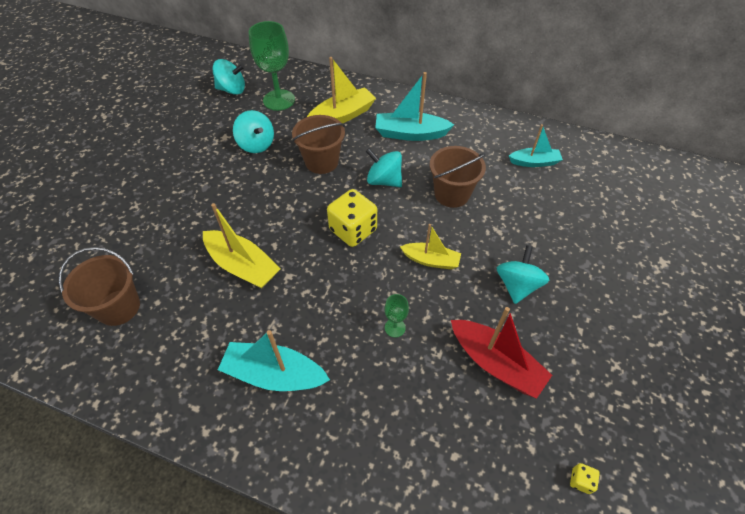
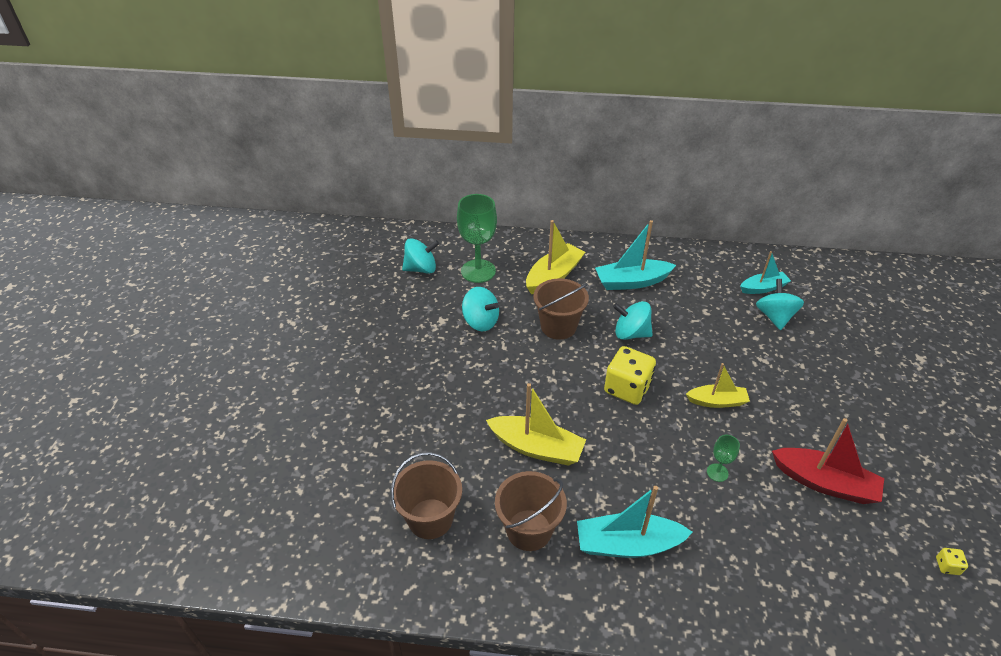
camera: 15 degrees left, 10 degrees down
brown bucket [430,146,486,208] -> brown bucket moved to [495,471,567,551]
turquoise spinning top [497,245,549,304] -> turquoise spinning top moved to [756,279,804,330]

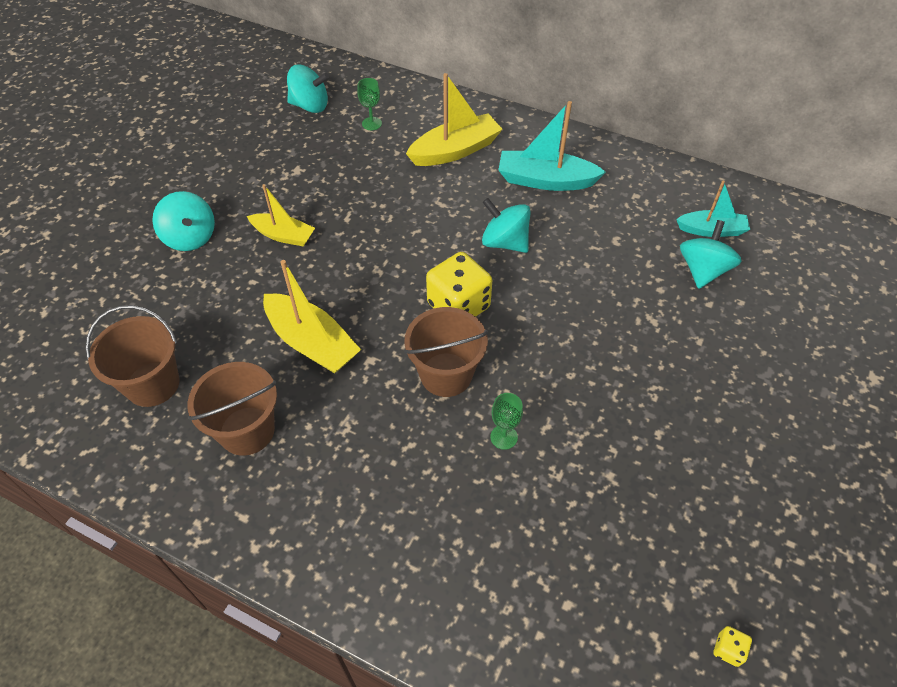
camera: 20 degrees right, 10 degrees up
green goblet [457,194,497,283] -> green goblet [357,78,382,130], size x0.47
turquoise spinning top [462,287,499,331] -> turquoise spinning top moved to [152,191,215,251]
brown bucket [534,278,589,340] -> brown bucket moved to [404,307,489,397]
turquoise boat [577,486,693,558] -> none
yellow boat [686,363,750,408] -> yellow boat moved to [247,184,315,247]
red boat [772,418,884,504] -> none

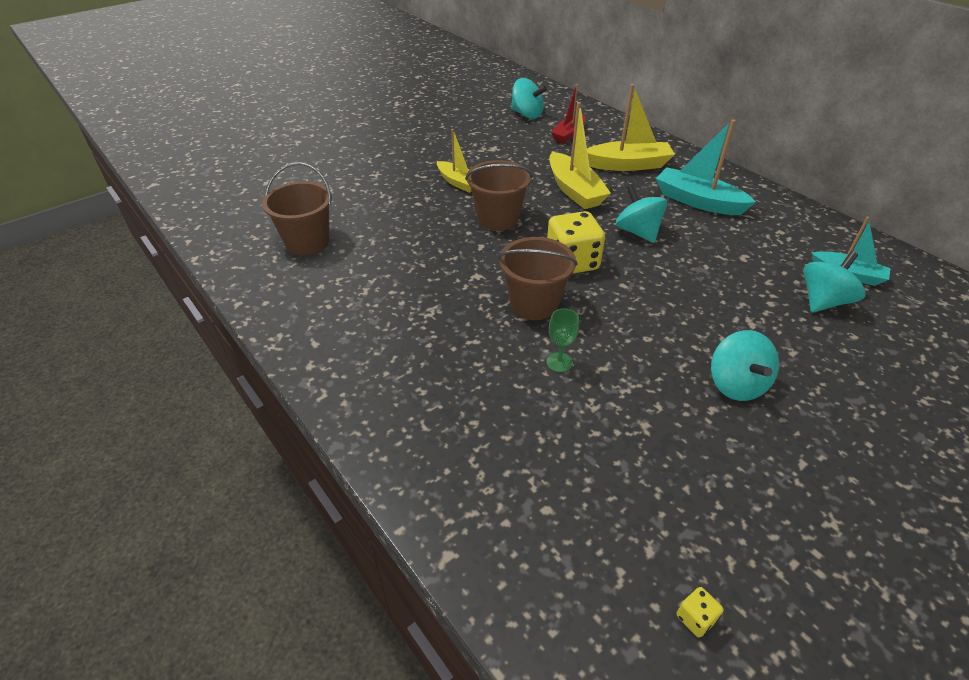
camera: 25 degrees right, 10 degrees down
turquoise spinning top [152,191,215,251] -> turquoise spinning top moved to [711,330,779,401]
brown bucket [188,362,277,456] -> brown bucket moved to [465,160,532,231]
yellow boat [263,260,361,374] -> yellow boat moved to [549,102,611,209]
green goblet [357,78,382,130] -> red boat [551,84,586,143]

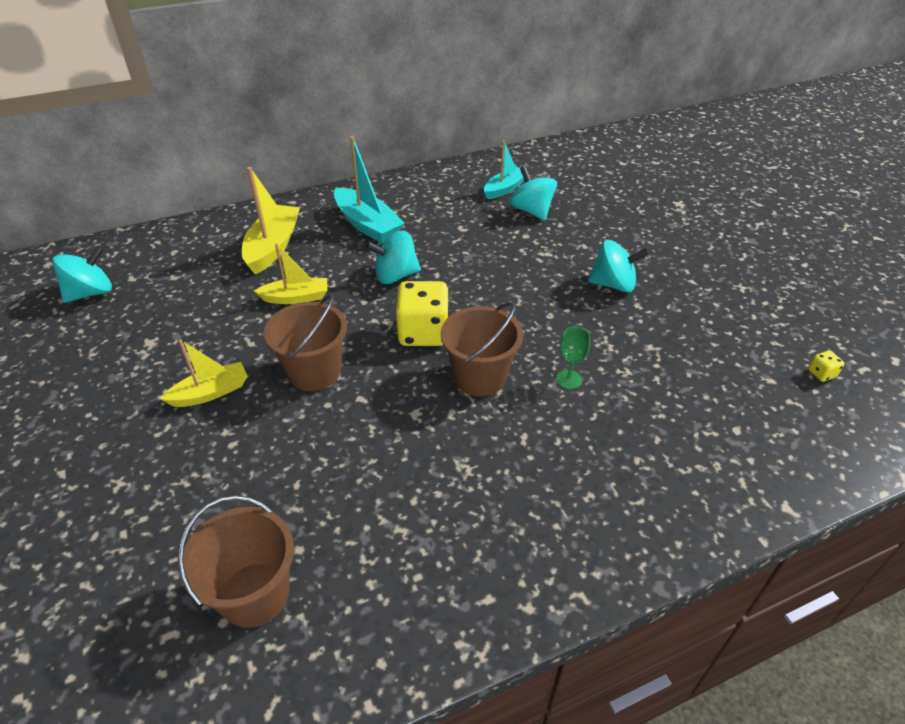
camera: 75 degrees left, 0 degrees up
yellow boat [549,102,611,209] -> yellow boat [254,243,328,304], size x0.65
red boat [551,84,586,143] -> none
turquoise boat [656,119,756,215] -> turquoise boat turned 90 degrees counterclockwise [334,136,405,243]

